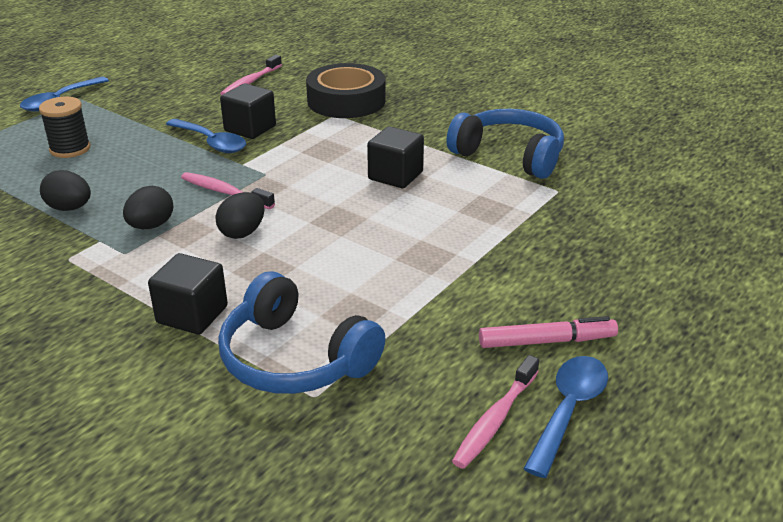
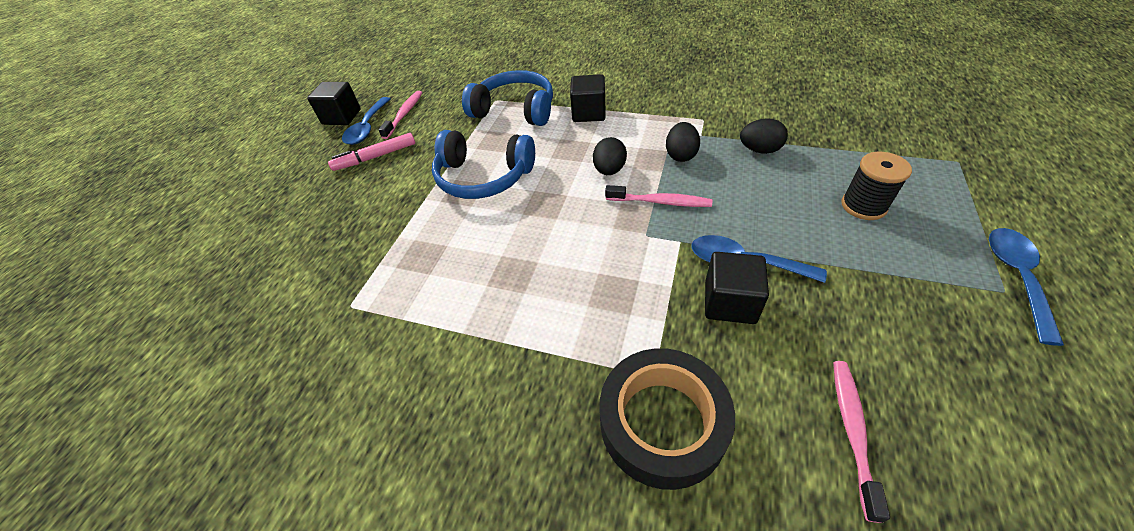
camera: 165 degrees right, 15 degrees up
black cube [367,126,424,188] -> black cube moved to [307,82,361,125]
blue headphones [446,109,564,179] -> blue headphones moved to [432,130,535,199]

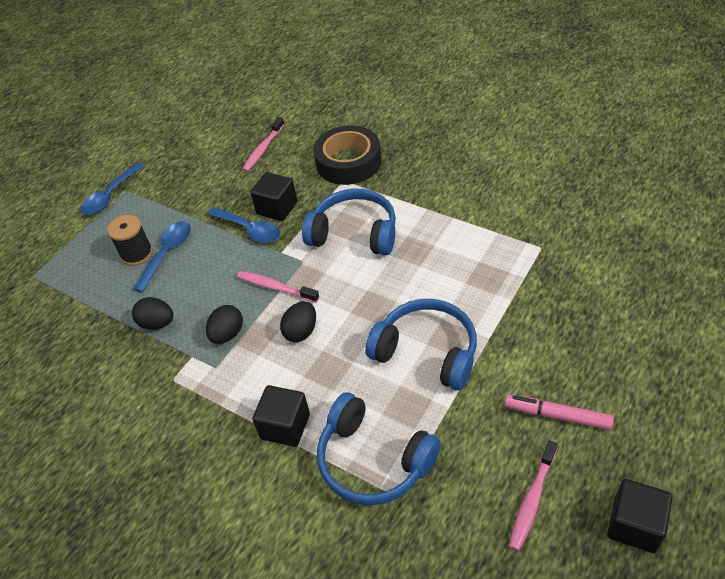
camera: 165 degrees left, 0 degrees up
pink marker [328,133,415,171] -> pink marker turned 150 degrees counterclockwise [505,395,614,430]
blue spoon [342,97,390,145] -> blue spoon moved to [133,221,191,292]
none -> blue headphones [302,189,396,255]

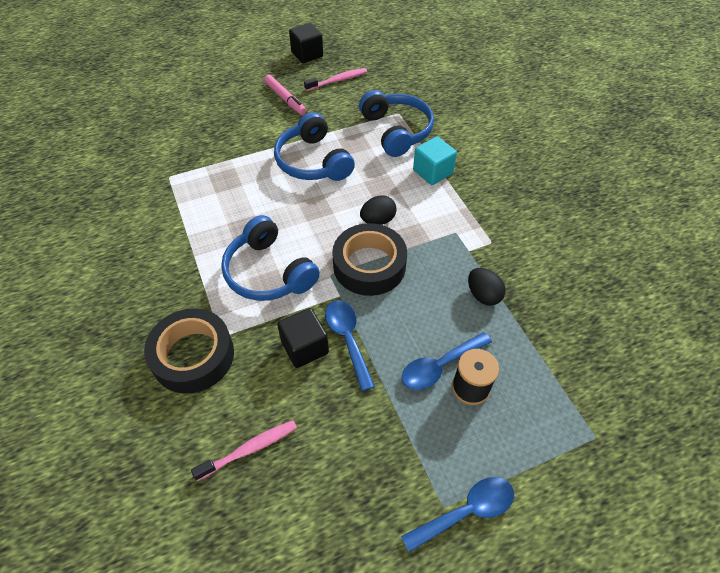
camera: 150 degrees left, 5 degrees up
black egg [206,305,243,344] -> none
pink toothbrush [237,271,319,303] -> black tape [332,223,407,296]
black cube [252,385,310,447] -> turquoise cube [413,136,457,185]

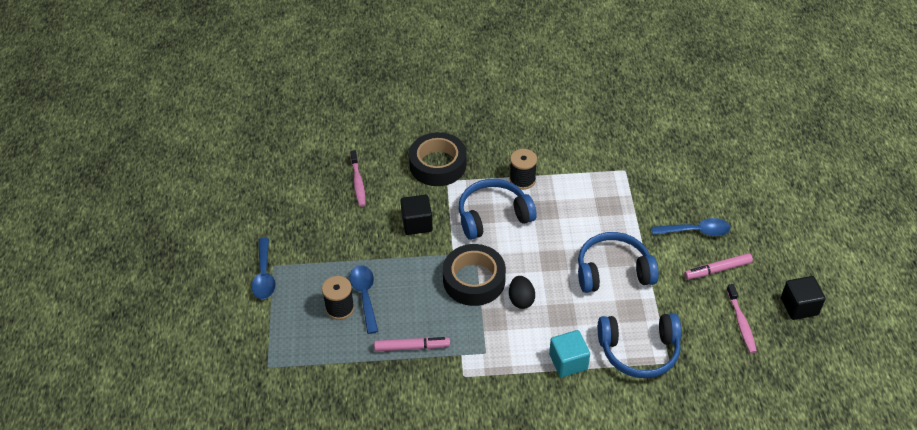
camera: 110 degrees right, 5 degrees down
blue spoon [325,300,375,391] -> blue spoon moved to [652,218,730,236]
black egg [468,268,506,305] -> pink marker [374,337,450,351]
none -> black spool [510,149,537,190]

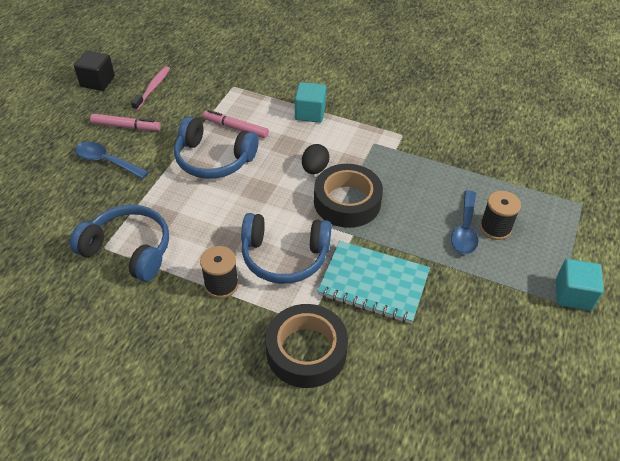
camera: 155 degrees left, 0 degrees up
blue spoon [251,238,276,299] -> turquoise cube [556,259,604,311]
pink toothbrush [350,150,365,207] -> none
pink marker [374,337,450,351] -> pink marker moved to [203,110,269,138]
black cube [400,195,433,235] -> turquoise notebook [317,241,430,324]
blue headphones [598,313,681,378] -> blue headphones moved to [70,205,169,282]

